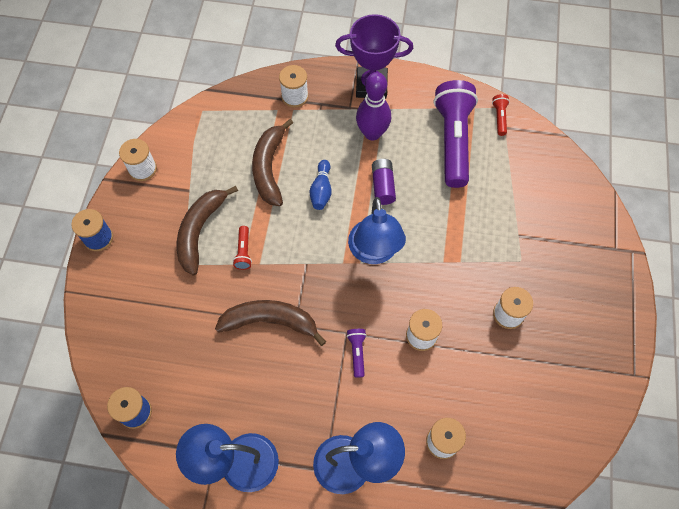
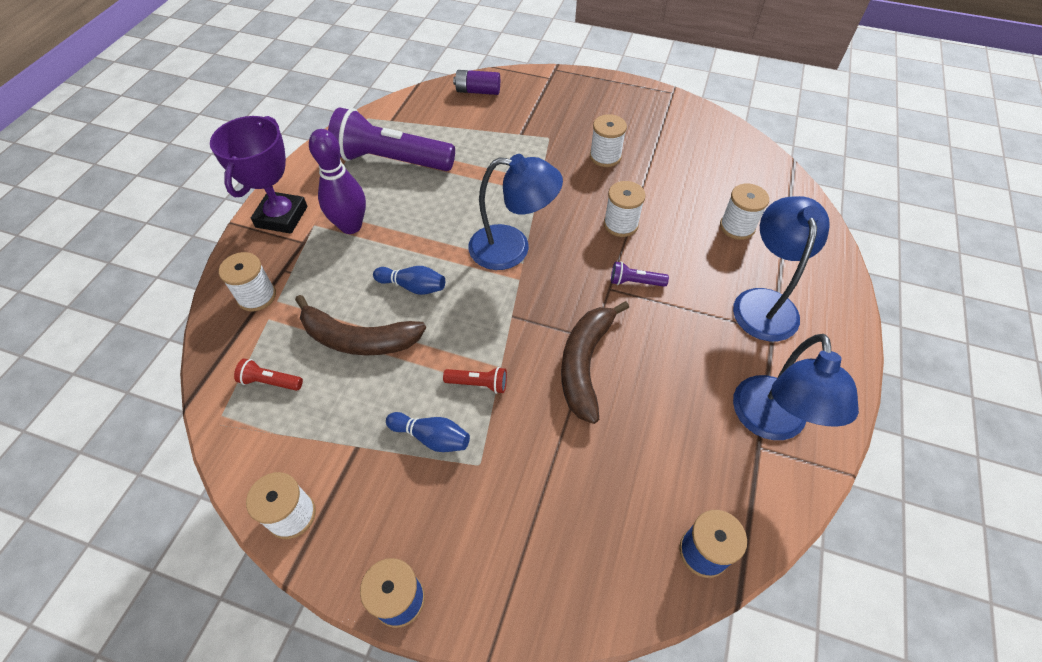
camera: 80 degrees left, 10 degrees down
brown banana [177,186,238,275] -> blue bowling pin [386,412,470,452]
purple battery [372,159,396,205] -> purple battery moved to [453,70,500,95]
red flashlight [492,94,510,136] -> red flashlight moved to [234,359,303,391]

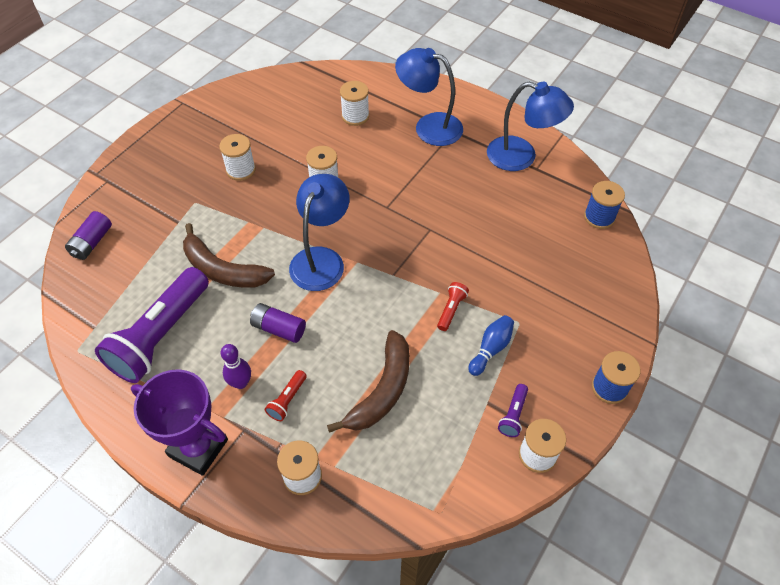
camera: 75 degrees left, 0 degrees up
red flashlight [234,359,303,391] -> red flashlight moved to [265,370,307,421]
purple bowling pin [309,129,366,234] -> purple bowling pin [221,344,251,389], size x0.61
blue bowling pin [373,266,445,295] -> none
brown banana [561,301,629,424] -> brown banana moved to [183,223,275,288]
purple flashlight [611,262,669,287] -> purple flashlight moved to [498,384,528,437]
none -> purple battery [250,303,306,343]

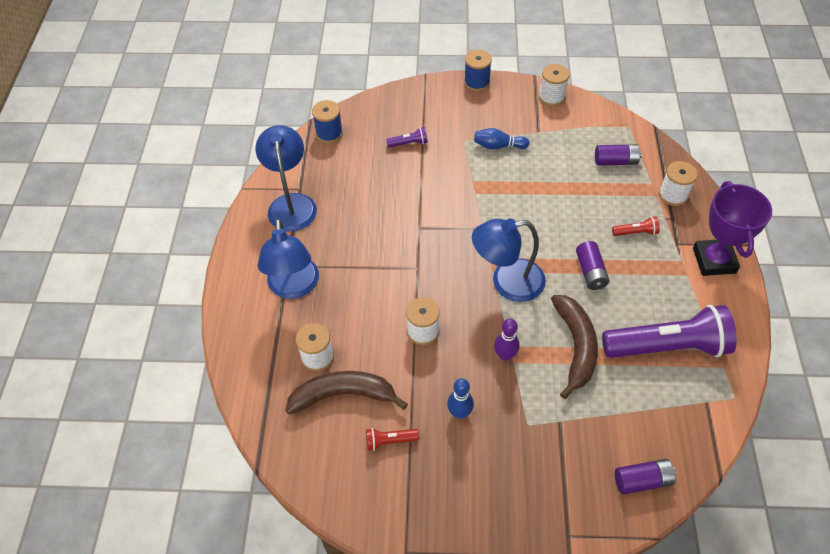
camera: 120 degrees left, 0 degrees up
white spool [219,134,256,181] -> blue bowling pin [447,378,474,419]
purple bowling pin [221,344,251,389] -> purple bowling pin moved to [494,318,520,361]
brown banana [327,330,410,433] -> brown banana moved to [285,371,408,414]
red flashlight [437,282,469,331] -> red flashlight moved to [366,428,419,451]
purple flashlight [498,384,528,437] -> purple flashlight moved to [386,127,428,147]
none -> purple battery [595,144,642,166]

